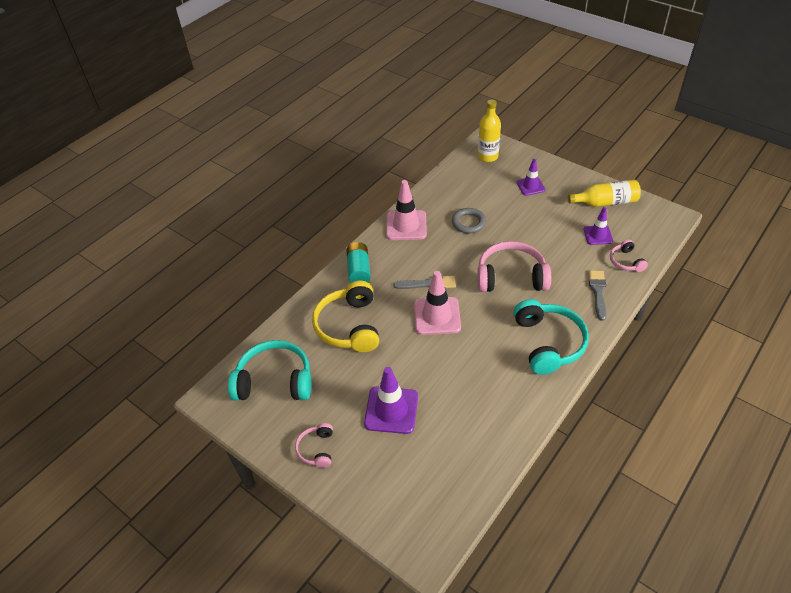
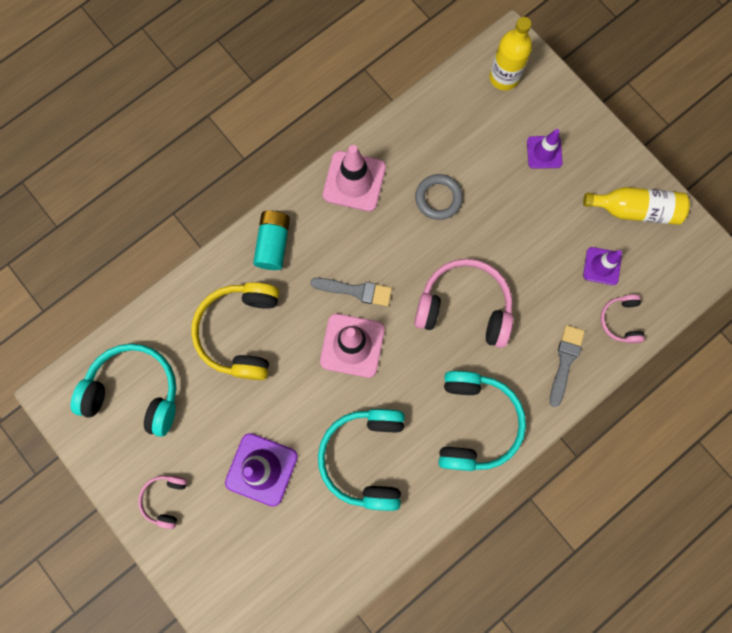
camera: 10 degrees right, 30 degrees up
none -> turquoise headphones [318,409,405,511]

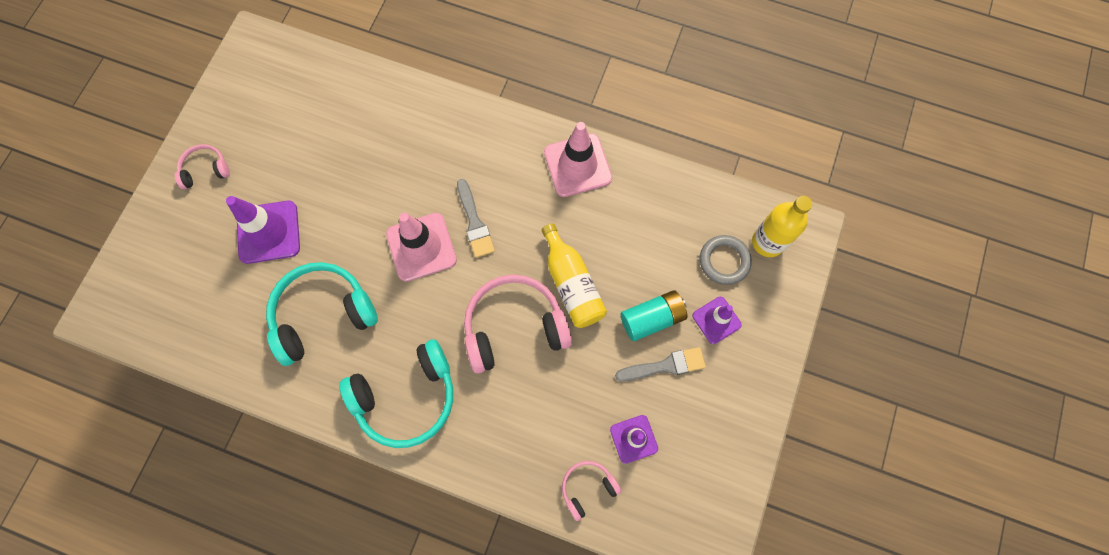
camera: 60 degrees right, 5 degrees down
turquoise headphones [71,344,176,437] -> none
yellow headphones [191,282,279,380] -> none
turquoise battery [253,210,290,270] -> turquoise battery moved to [621,290,688,341]
pink headphones [414,259,513,348] -> pink headphones turned 90 degrees counterclockwise [464,275,572,373]
grey ring [415,174,463,220] -> grey ring moved to [700,235,752,285]
grey brush [550,325,585,407] -> grey brush moved to [615,347,706,381]
yellow bottle [583,187,690,225] -> yellow bottle moved to [542,223,607,328]

